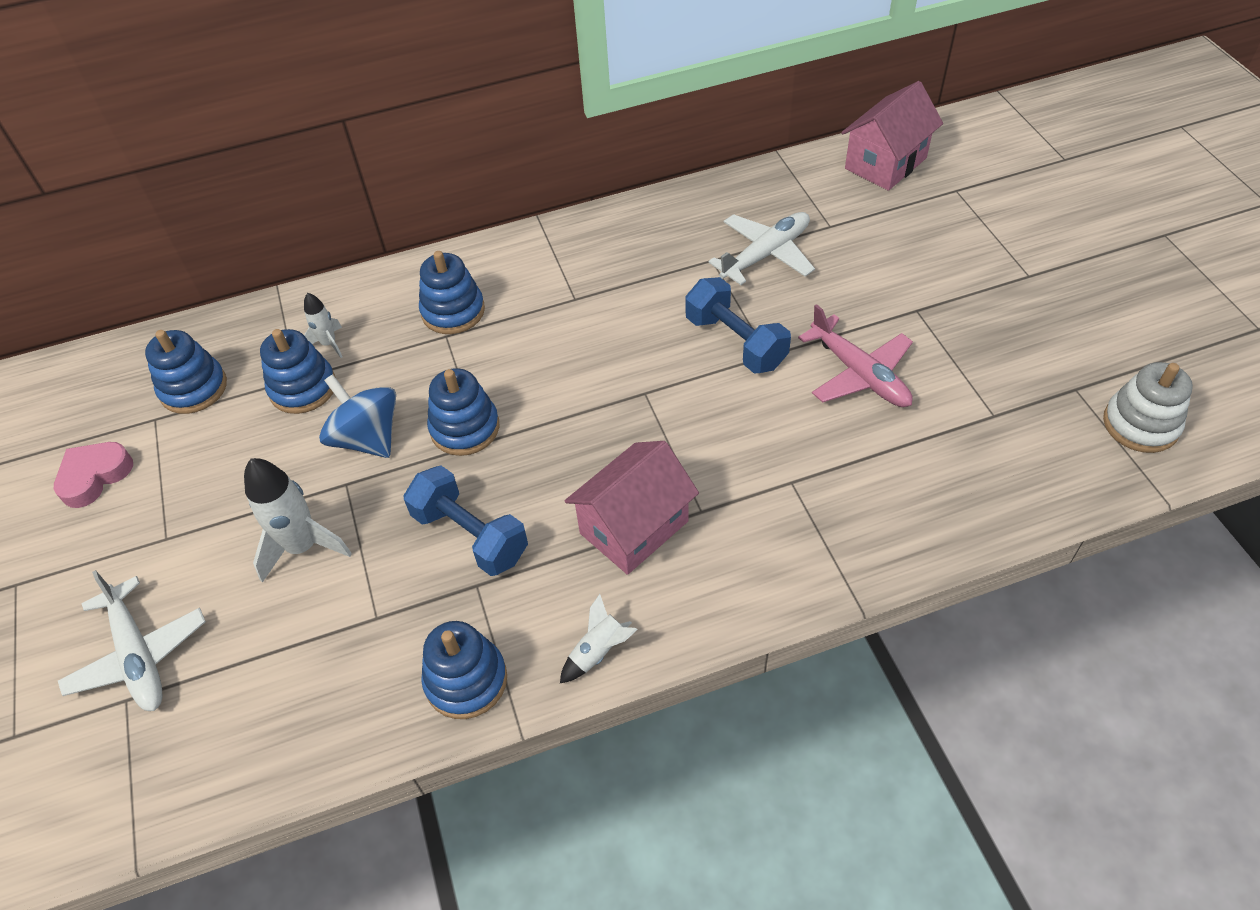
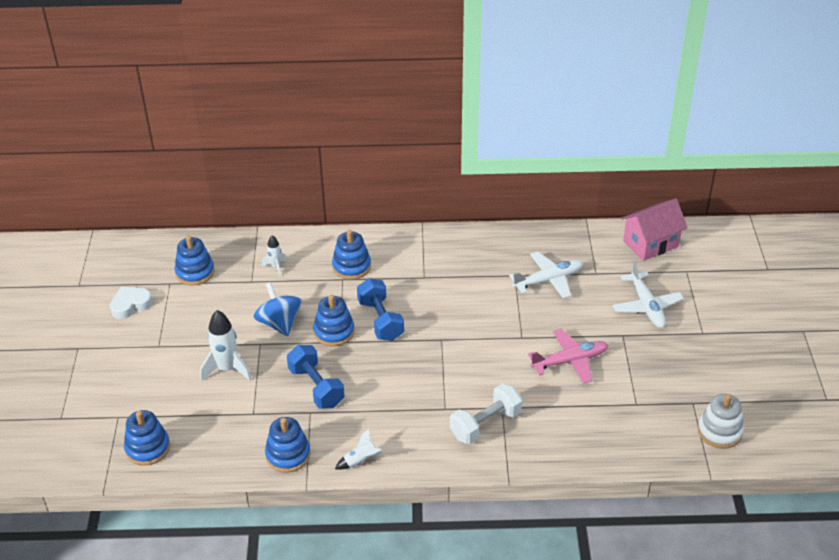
camera: 15 degrees right, 10 degrees down
pink heart [54,442,133,508] -> white heart [110,287,153,319]
white plane [58,570,206,711] -> white plane moved to [613,261,684,328]
blue stacking toy [260,329,336,414] -> blue stacking toy moved to [124,410,170,466]
pink house [564,441,699,575] -> none
blue dumbbell [685,277,791,374] -> blue dumbbell moved to [357,278,404,341]
pink plane [798,304,913,407] -> pink plane turned 90 degrees counterclockwise [528,329,608,384]
none -> white dumbbell [450,384,522,444]

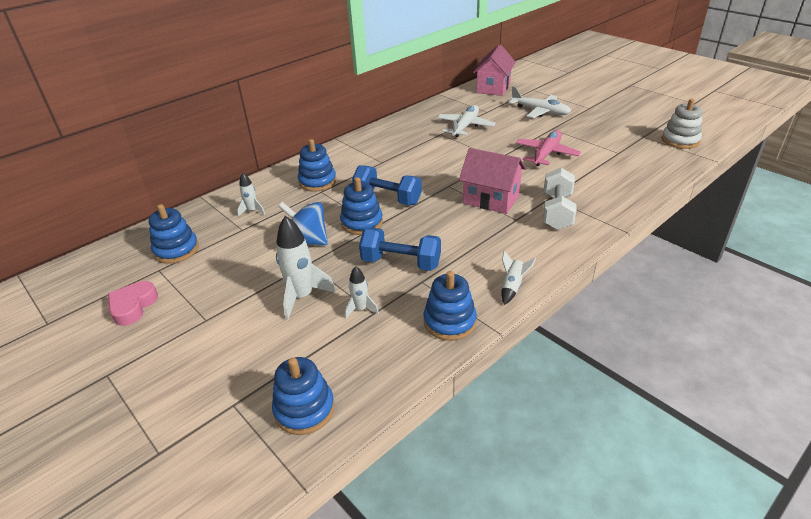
camera: 40 degrees left, 5 degrees down
white heart [110,287,153,319] -> pink heart [108,281,158,326]
none -> white rocket [345,266,379,319]
none -> pink house [459,148,526,214]

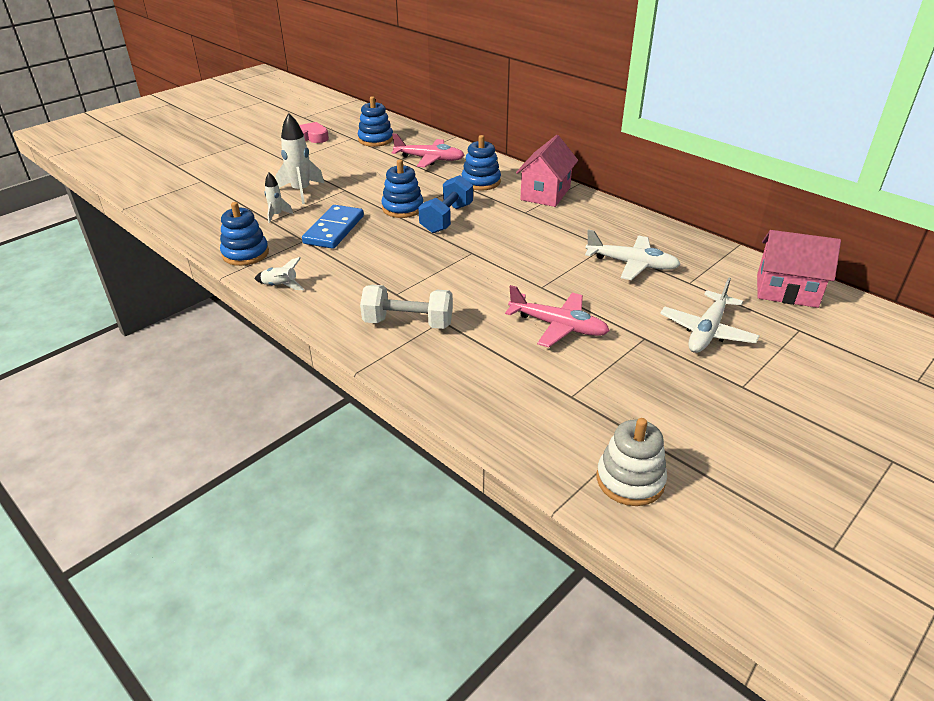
camera: 85 degrees right, 0 degrees up
white rocket [237,173,265,217] -> pink plane [392,133,465,168]
blue stacking toy [272,357,335,435] -> none
blue spinning top [278,202,328,245] -> none
blue dumbbell [359,228,441,271] -> blue domino [302,205,364,249]
pink house [459,148,526,214] -> pink house moved to [516,135,578,207]

